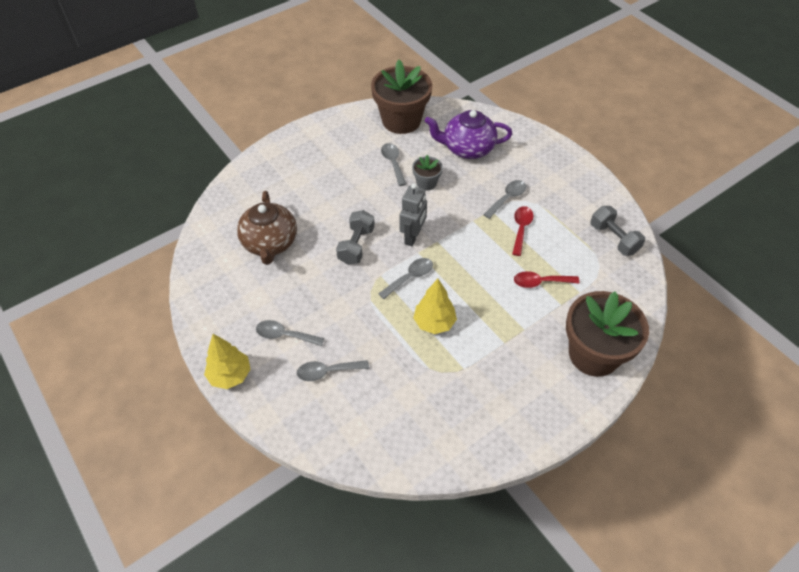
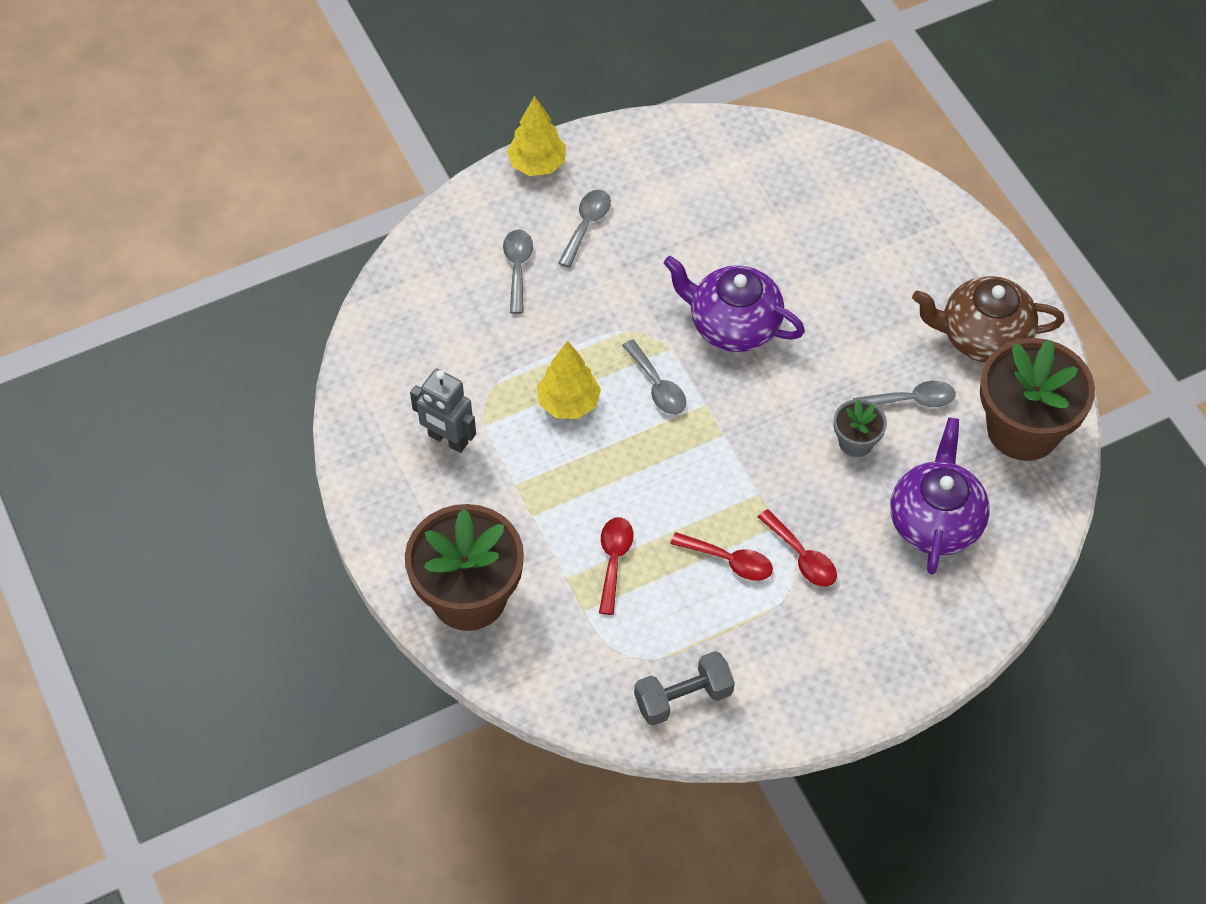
camera: 100 degrees right, 5 degrees up
brown teapot [237,191,297,265] -> brown teapot moved to [912,276,1065,362]
grey dumbbell [336,210,375,265] -> purple teapot [664,256,805,352]
grey robot [400,183,427,246] -> grey robot moved to [410,368,476,453]
grey spoon [483,180,526,219] -> red spoon [758,509,837,587]

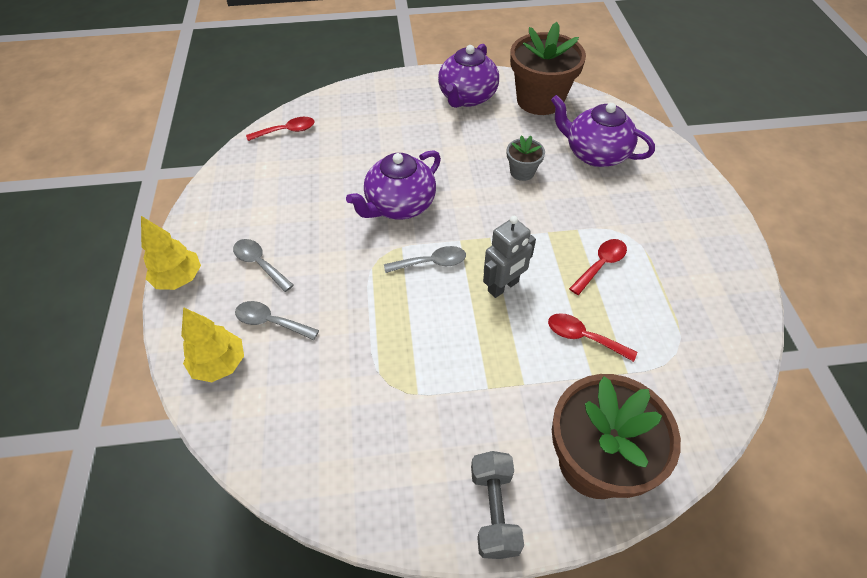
camera: 70 degrees left, 5 degrees down
grey robot [410,368,476,453] -> grey robot moved to [483,216,536,298]
yellow tree [537,341,601,419] -> yellow tree moved to [181,307,244,382]
grey dumbbell [634,651,735,726] -> grey dumbbell moved to [471,451,524,559]
red spoon [758,509,837,587] -> red spoon moved to [246,117,314,141]
grey spoon [853,381,956,407] -> none
brown teapot [912,276,1065,362] -> purple teapot [438,44,499,108]

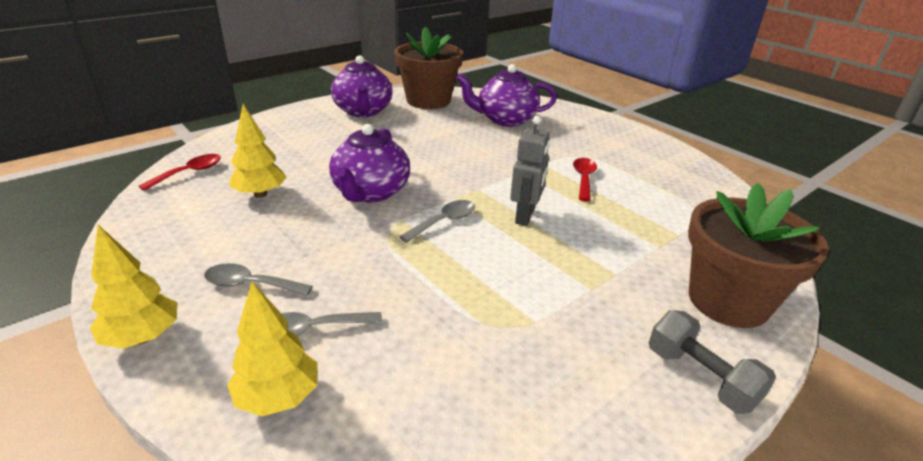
camera: 35 degrees left, 20 degrees down
grey flower pot [507,135,545,181] -> none
red spoon [548,313,637,362] -> none
none -> yellow tree [229,104,286,198]

